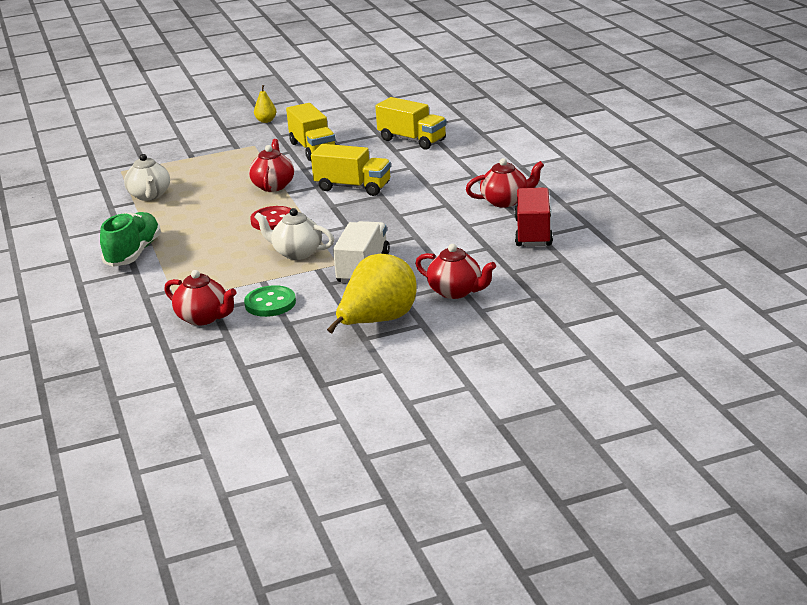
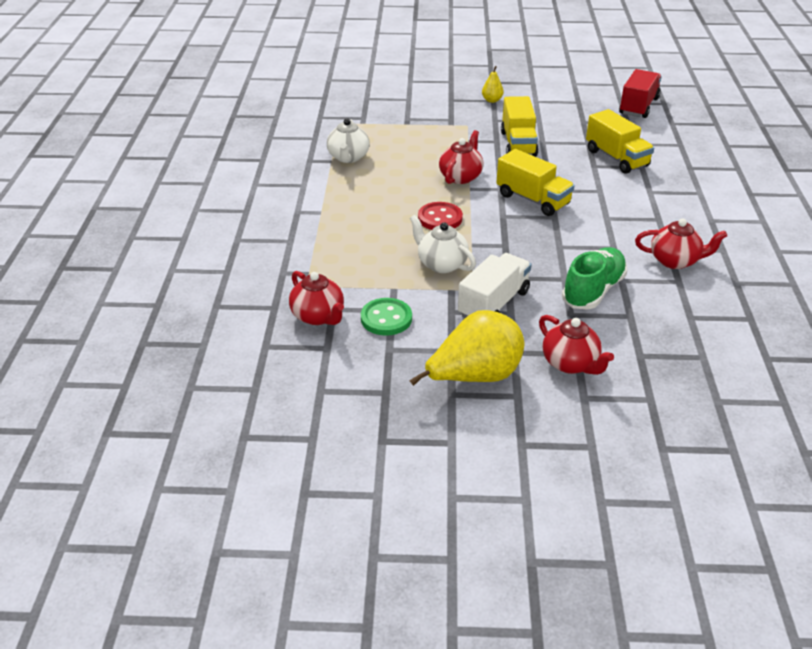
camera: 20 degrees right, 10 degrees up
green shoe [100,212,161,267] -> green shoe moved to [562,247,627,310]
red truck [515,187,553,247] -> red truck moved to [619,69,662,118]

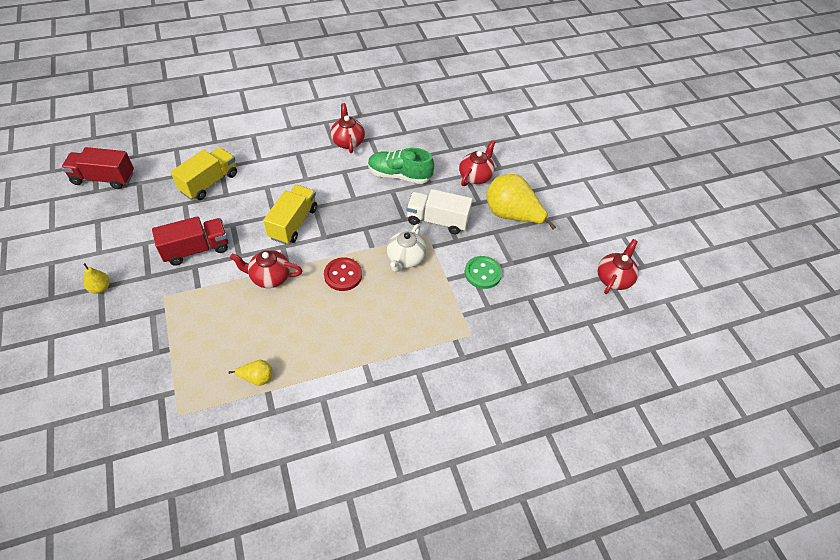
camera: 115 degrees left, 15 degrees up
red teapot [289,271,344,325] -> red teapot moved to [598,239,639,294]
white teapot [327,118,370,163] -> yellow pear [228,360,272,386]
yellow truck [501,96,538,157] -> red truck [152,216,228,266]

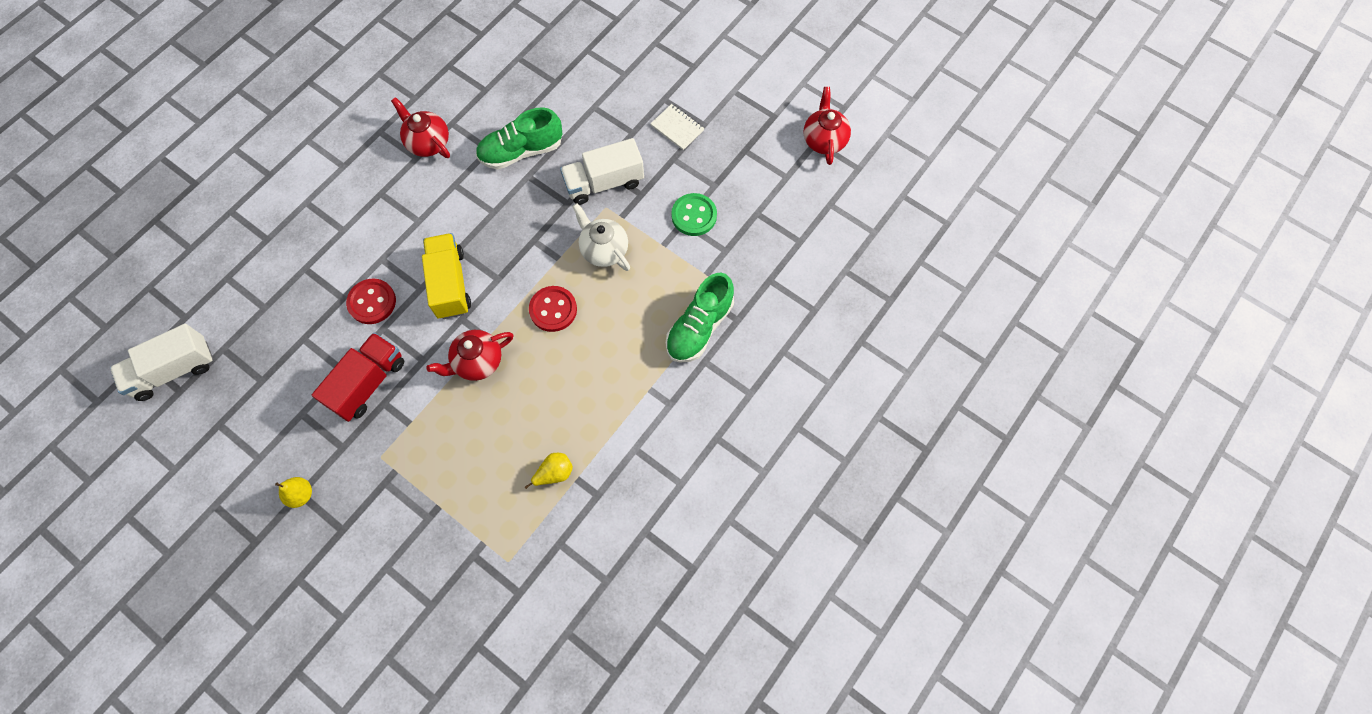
camera: 30 degrees left, 15 degrees up
red truck [61,147,134,189] -> white truck [110,324,213,401]
yellow truck [171,147,237,200] -> none
white teapot [387,224,426,272] -> white teapot turned 150 degrees clockwise [572,203,630,271]
red teapot [459,140,495,186] -> none
yellow pear [486,174,556,230] -> white notebook [650,104,705,150]
none -> red button [346,278,396,324]
none -> green shoe [666,273,734,363]

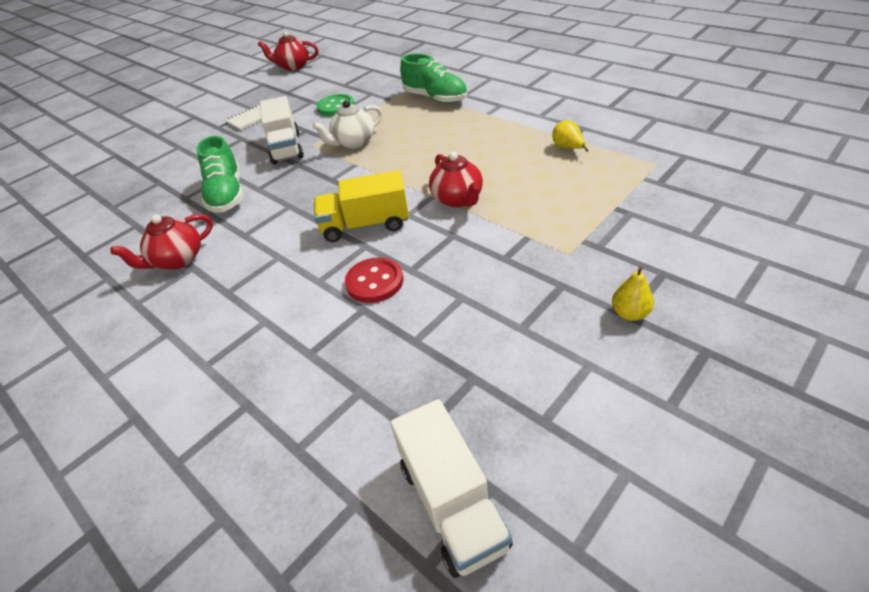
camera: 80 degrees left, 25 degrees down
red truck [312,333,404,422] -> none
red button [529,286,577,332] -> none

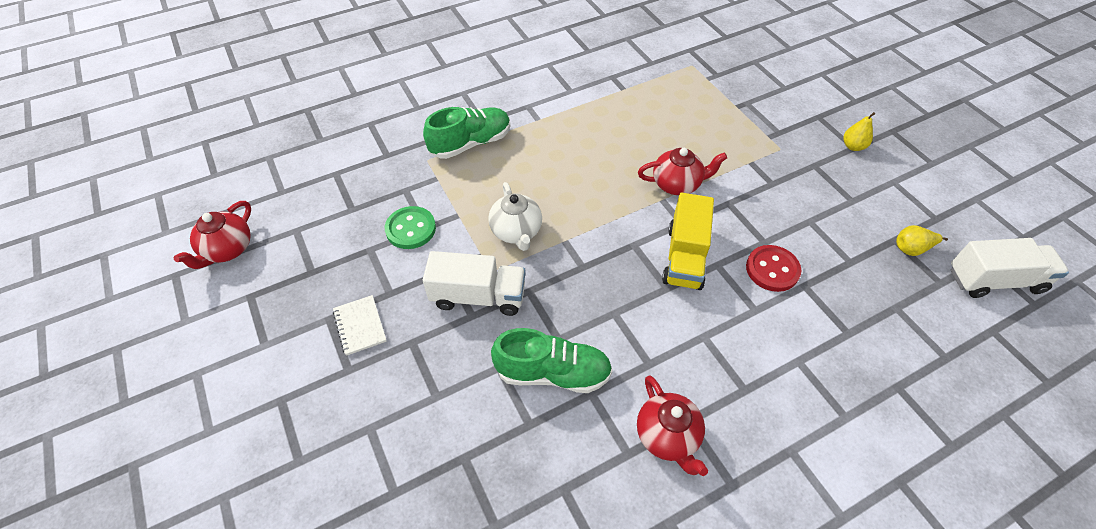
camera: 75 degrees left, 10 degrees up
yellow pear [552,120,589,152] -> yellow pear moved to [896,225,948,256]

